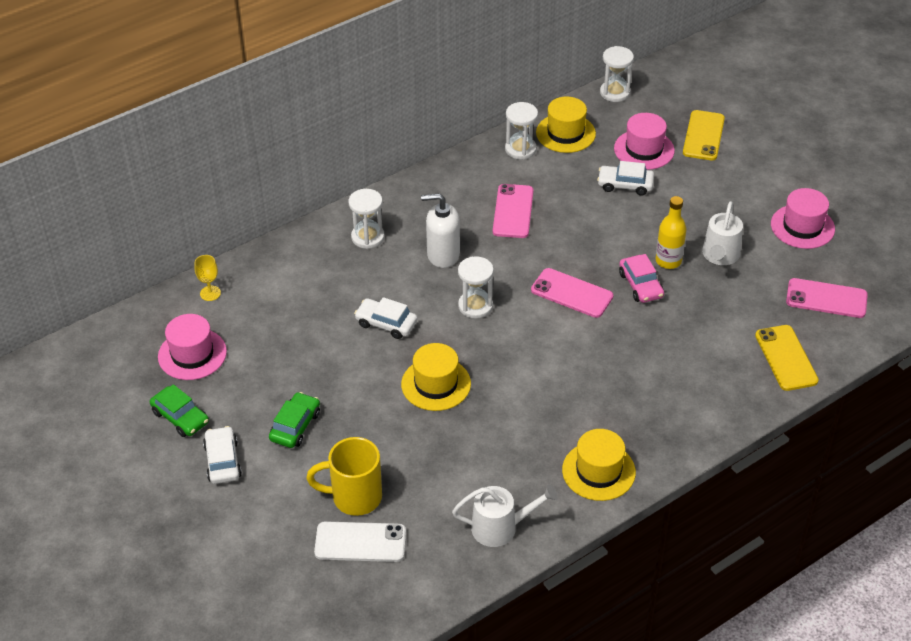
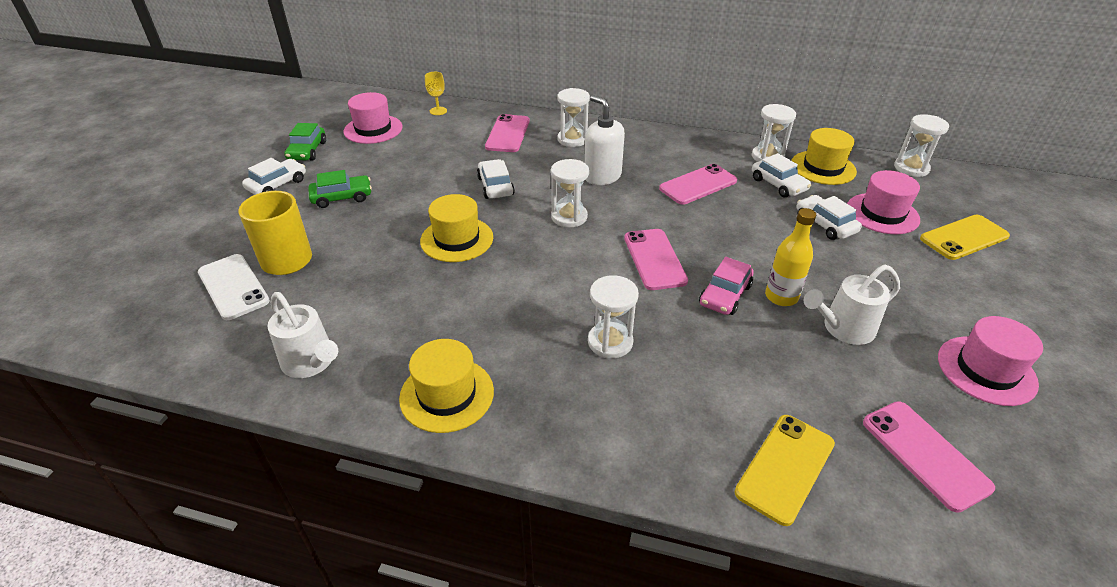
camera: 50 degrees right, 5 degrees down
none -> pink phone [485,114,530,152]
none -> white hourglass [588,275,639,358]
none -> white car [752,153,811,197]

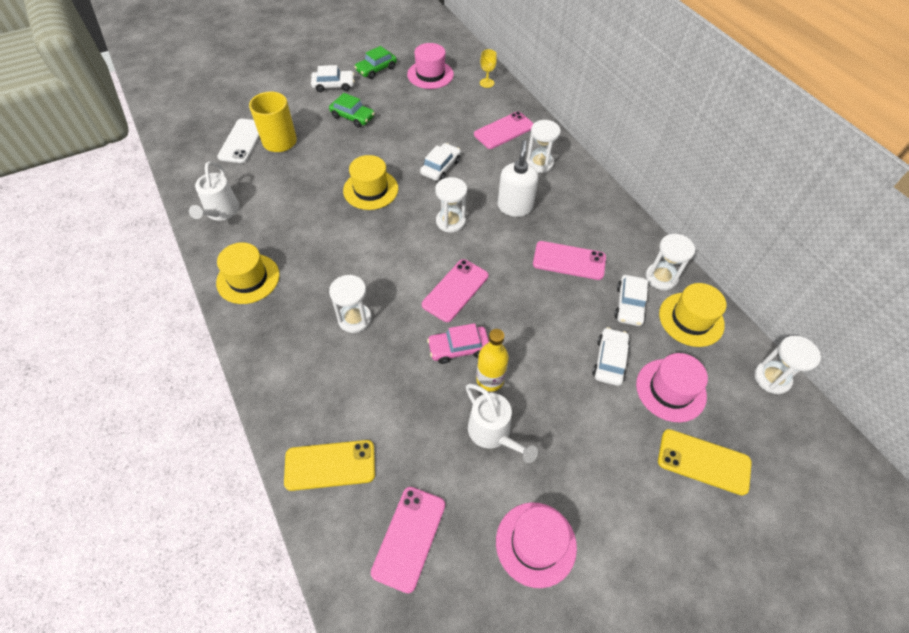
camera: 45 degrees right, 15 degrees up
white watering can [804,265,900,345] -> white watering can turned 150 degrees counterclockwise [466,384,538,463]

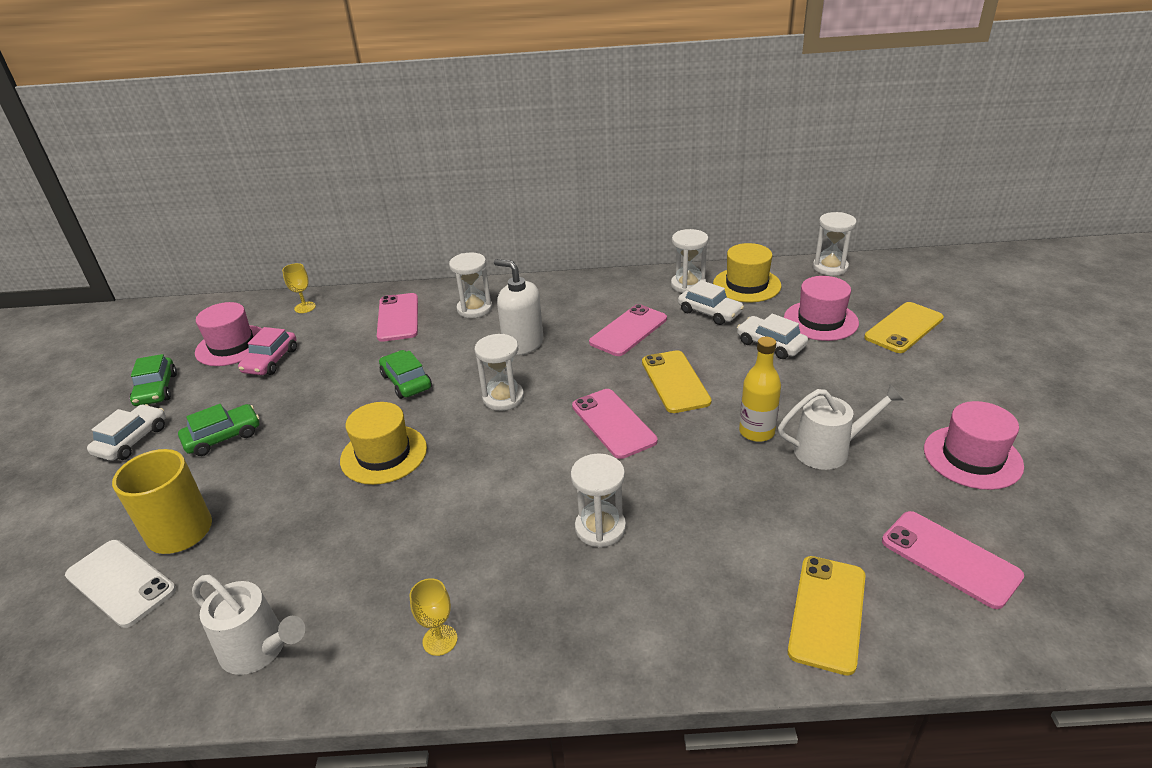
camera: 60 degrees left, 20 degrees down
yellow hat [216,242,280,304] -> yellow goblet [410,578,458,656]
white car [420,143,461,181] -> green car [379,350,432,399]
pink car [427,323,489,364] -> pink car moved to [238,327,297,375]
none -> yellow phone [642,350,712,413]

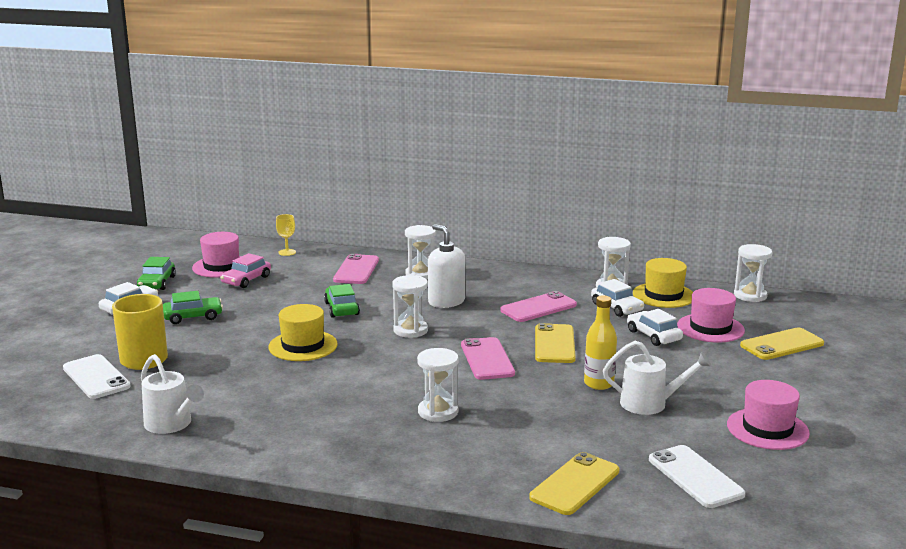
camera: 15 degrees right, 15 degrees down
yellow goblet [410,578,458,656] -> none
pink phone [882,511,1024,609] -> white phone [649,445,745,508]

